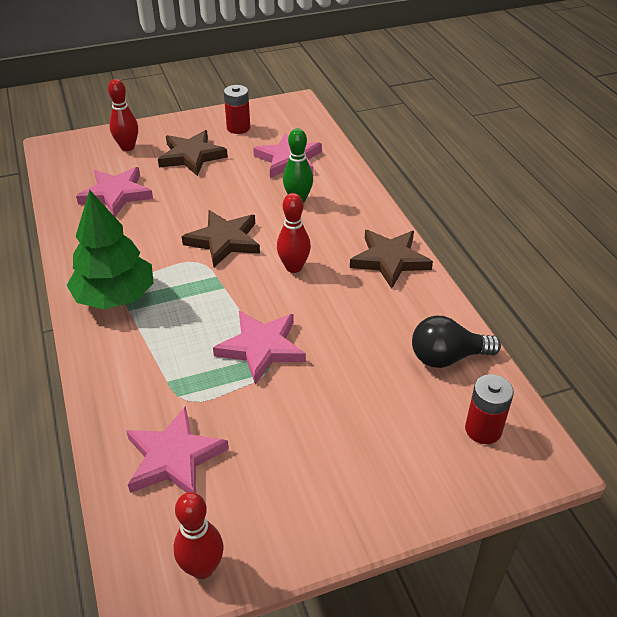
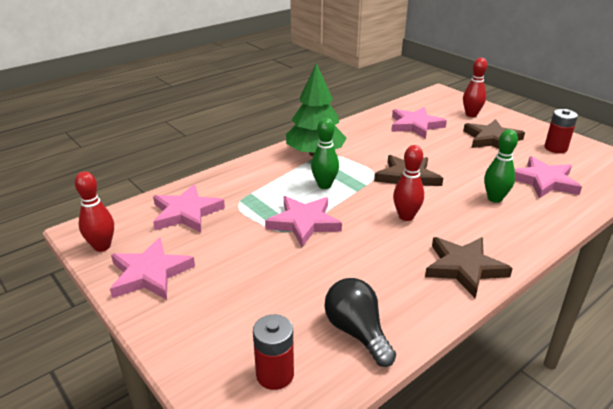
camera: 70 degrees right, 10 degrees down
none -> pink star [110,238,195,300]
none -> green bowling pin [311,118,339,189]

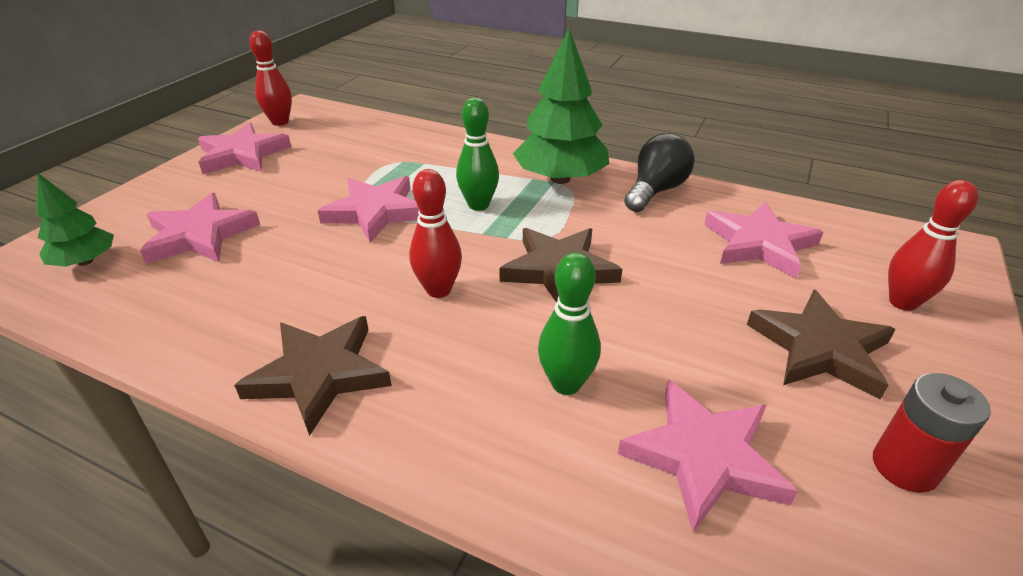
camera: 65 degrees right, 5 degrees up
pink star [153,184,225,232] -> pink star moved to [140,193,260,264]
red battery [253,314,294,390] -> green tree [36,173,114,267]
black light bulb [324,278,396,367] -> black light bulb moved to [624,133,695,212]

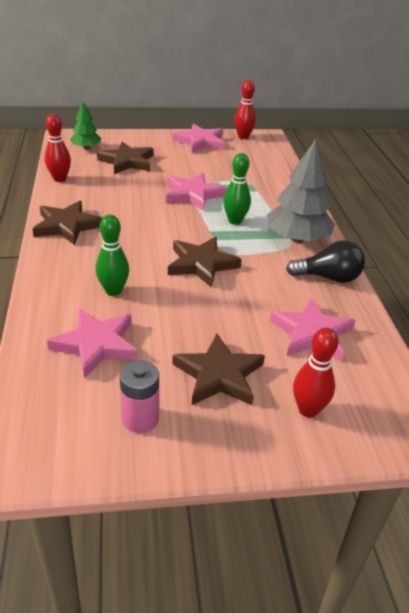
camera: 55 degrees right, 0 degrees up
pink star [140,193,260,264] -> brown star [97,142,154,174]
red bowling pin [409,169,462,298] -> red bowling pin moved to [45,114,71,182]
green tree [513,29,609,184] -> grey tree [267,139,335,243]
red battery [873,373,991,493] -> pink battery [120,360,159,433]

